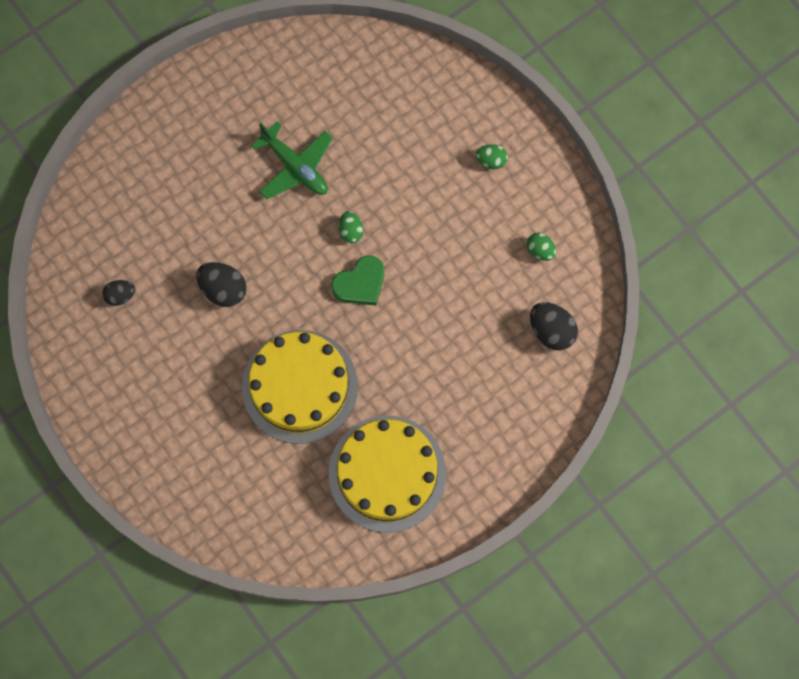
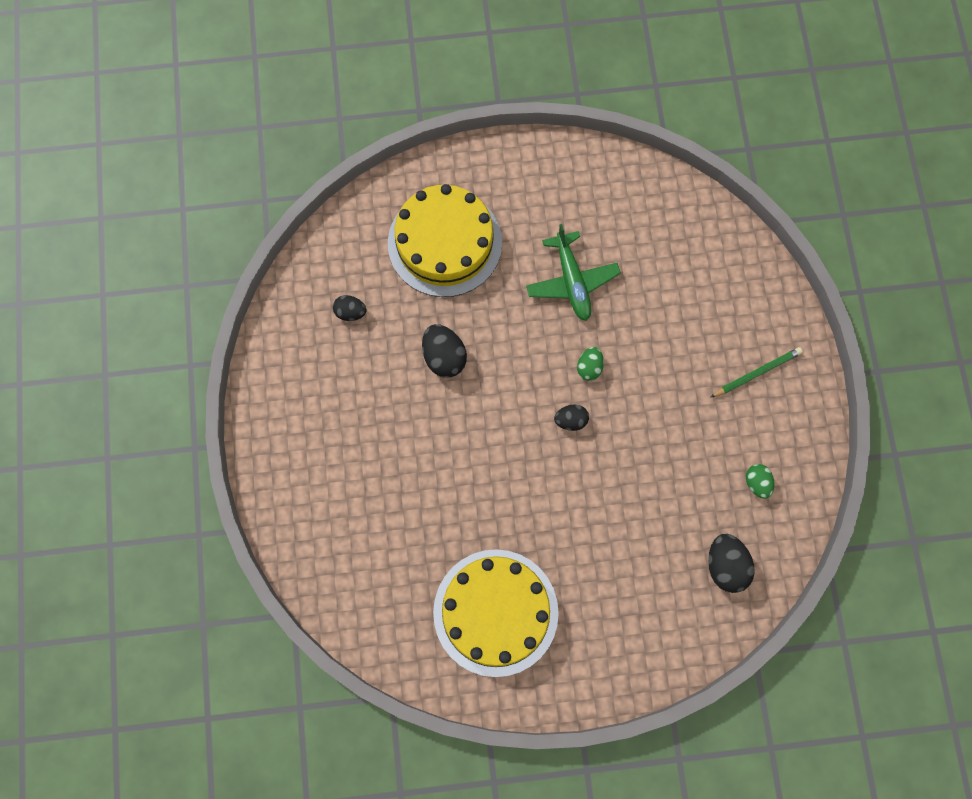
camera: 30 degrees right, 0 degrees up
yellow cake [242,330,358,444] -> yellow cake moved to [388,184,502,297]
green heart [331,256,384,305] -> black egg [554,404,589,431]
green egg [476,144,508,169] -> green pencil [710,347,803,398]

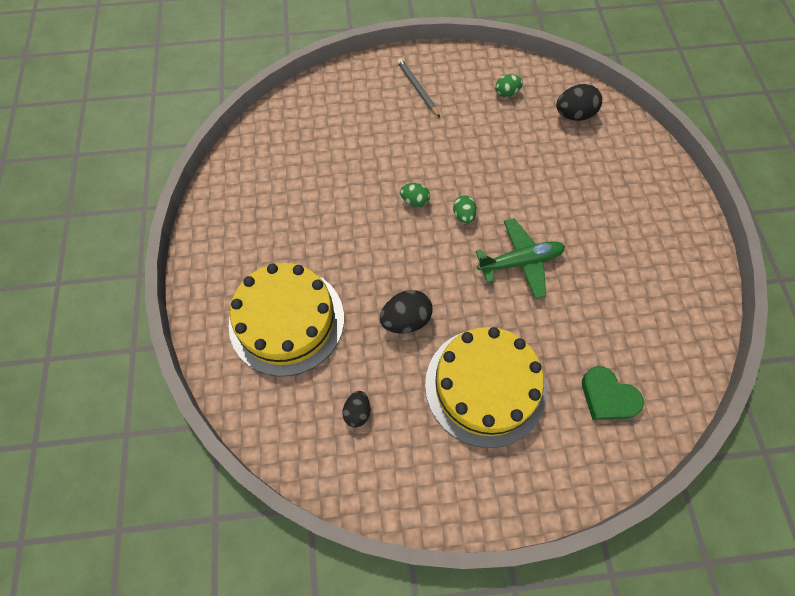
camera: 90 degrees left, 10 degrees down
yellow cake [433,549,559,677] -> yellow cake moved to [425,327,546,448]
green plane [526,224,621,321] -> green plane moved to [475,218,565,299]
black egg [554,404,589,431] -> green egg [453,195,477,224]
green pencil [710,347,803,398] -> grey pencil [397,58,440,117]
none -> green heart [582,366,644,420]

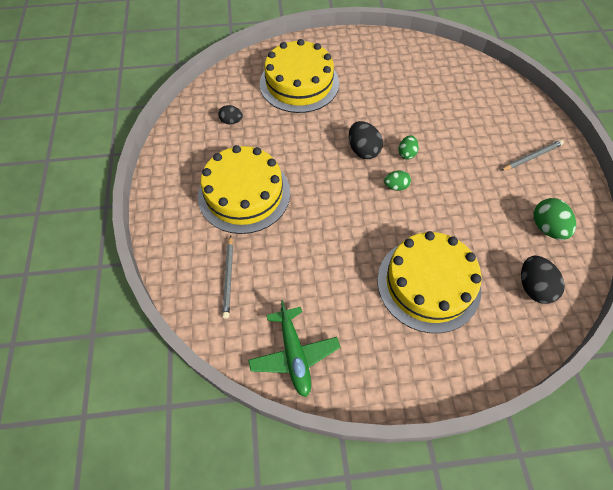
camera: 90 degrees right, 5 degrees down
black egg [380,290,433,334] -> black egg moved to [349,121,383,159]
green plane [475,218,565,299] -> green plane moved to [248,300,340,397]
green egg [495,74,523,97] -> green egg [534,198,576,240], size x1.61
green heart [582,366,644,420] -> grey pencil [222,235,233,319]
none -> yellow cake [377,231,482,333]

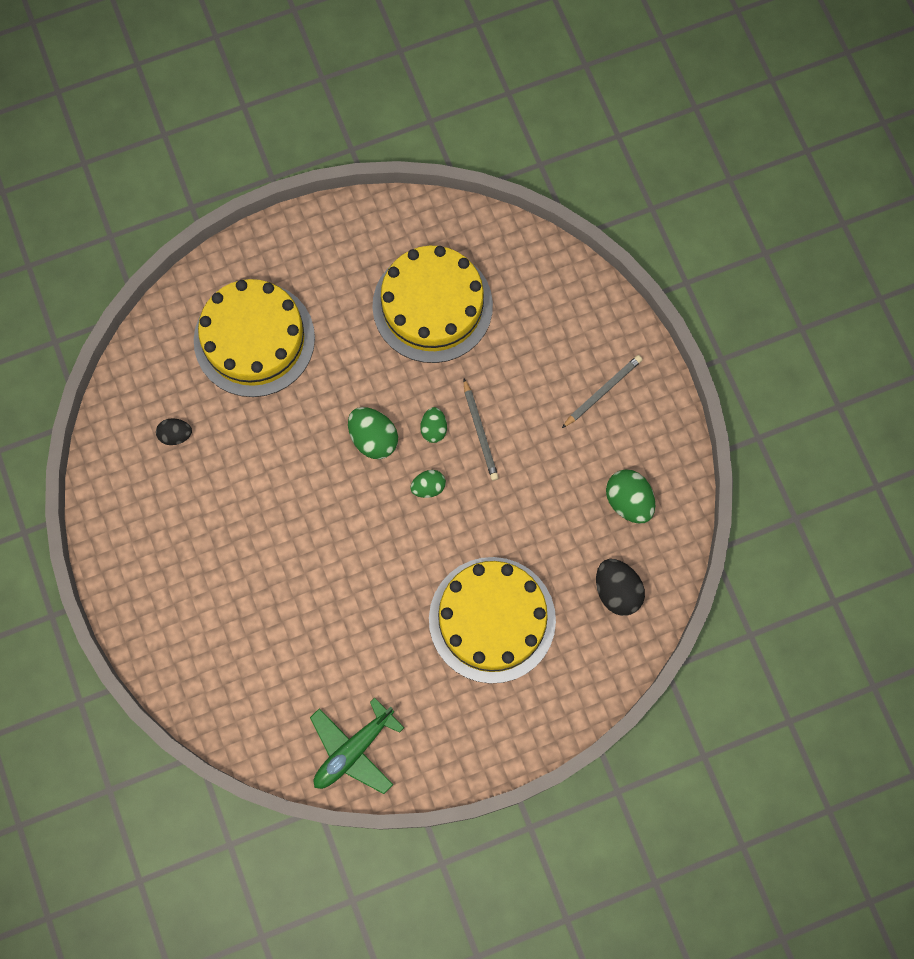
camera: 15 degrees left, 15 degrees up
yellow cake [198,145,290,234] -> yellow cake moved to [372,246,493,363]
grey pencil [222,235,233,319] -> grey pencil moved to [464,379,499,481]
green plane [248,300,340,397] -> green plane turned 75 degrees clockwise [310,698,404,794]
black egg [349,121,383,159] -> green egg [348,407,398,459]

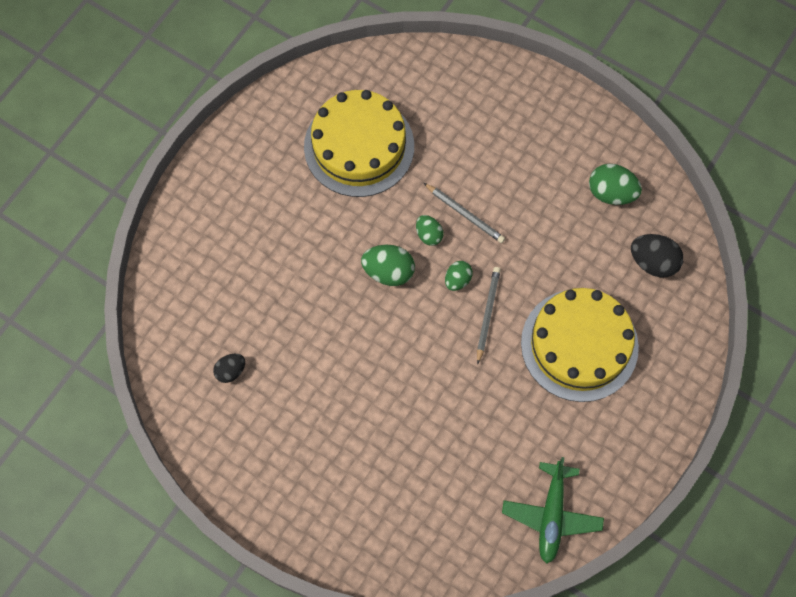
camera: 35 degrees left, 5 degrees down
yellow cake [194,279,315,397] -> none
grey pencil [562,355,642,428] -> grey pencil moved to [477,267,501,364]

